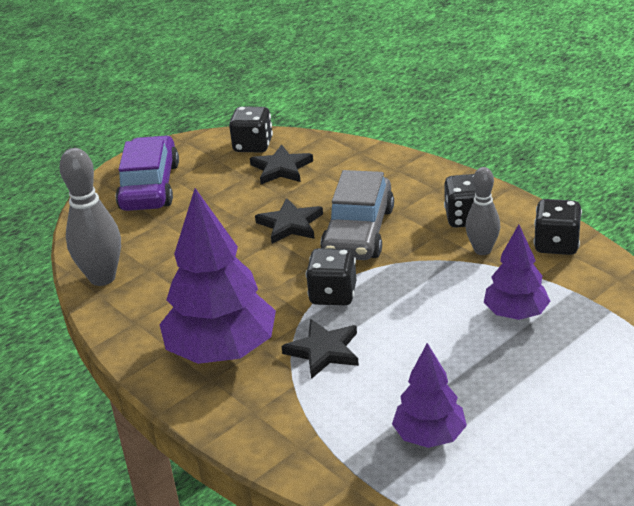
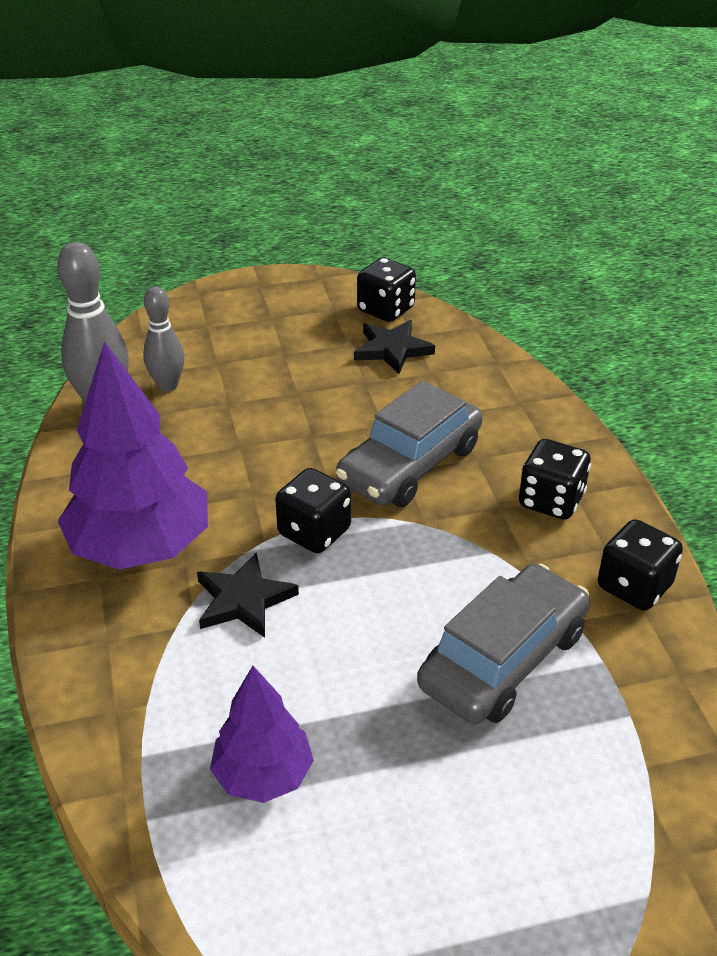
camera: 25 degrees right, 5 degrees up
purple car [116,135,179,211] -> none
black star [255,198,323,244] -> none
grey bowling pin [466,167,500,255] -> grey bowling pin moved to [143,286,185,391]
purple tree [484,225,550,320] -> grey car [417,564,590,724]

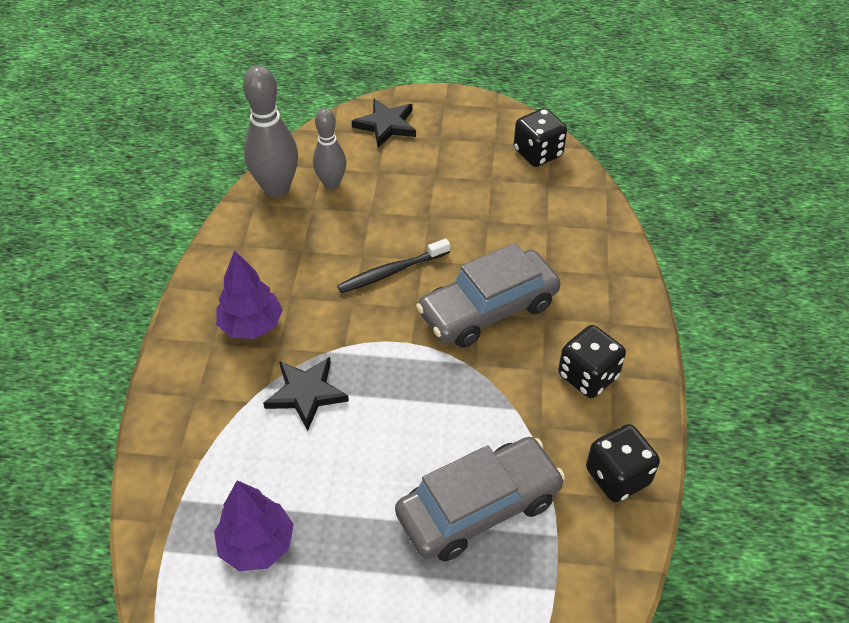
camera: 20 degrees right, 10 degrees up
purple tree [58,341,208,569] -> purple tree [216,250,283,339], size x0.57
black dice [275,468,351,553] -> none
black star [354,320,435,374] -> black star moved to [352,99,416,147]
none -> black toothbrush [337,238,450,293]

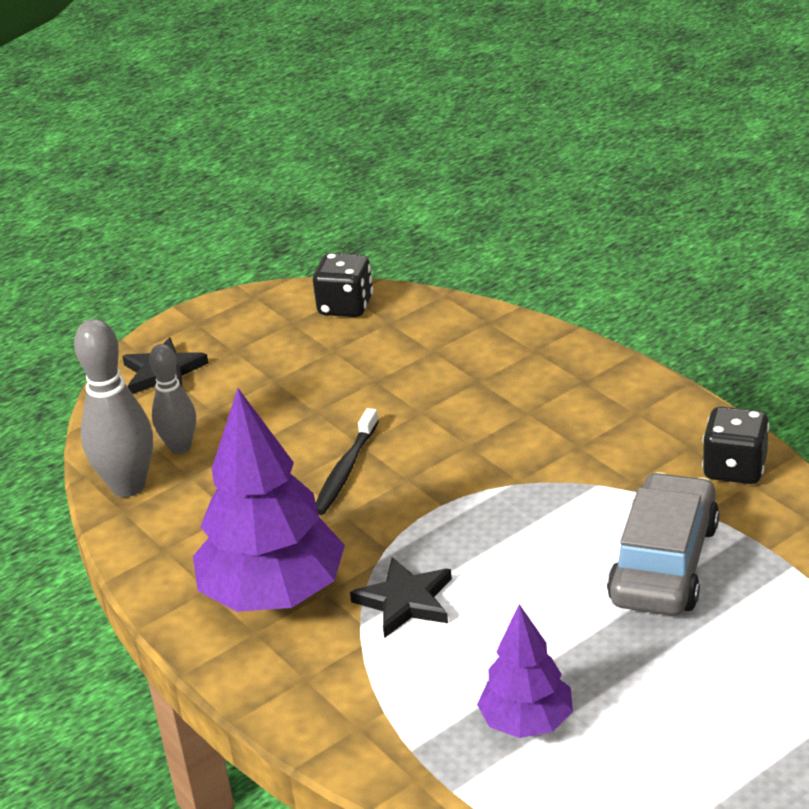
camera: 40 degrees left, 15 degrees down
purple tree [216,250,283,339] -> purple tree [193,388,345,612], size x1.76
grey car [416,243,561,347] -> none
black dice [558,325,626,398] -> none

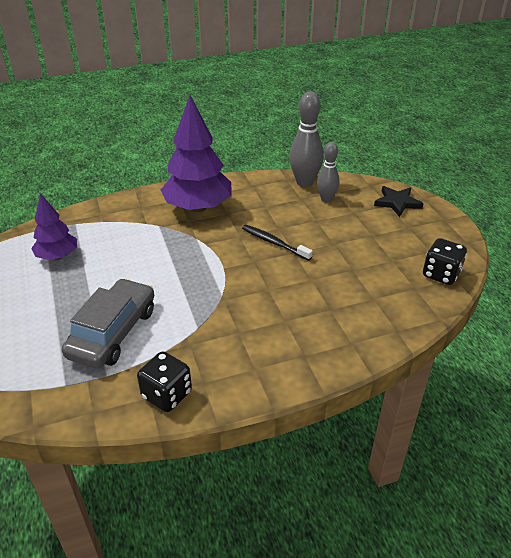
camera: 105 degrees right, 5 degrees up
black star [350,557,452,638] -> none
grey car [607,472,719,615] -> grey car turned 105 degrees counterclockwise [62,278,154,369]

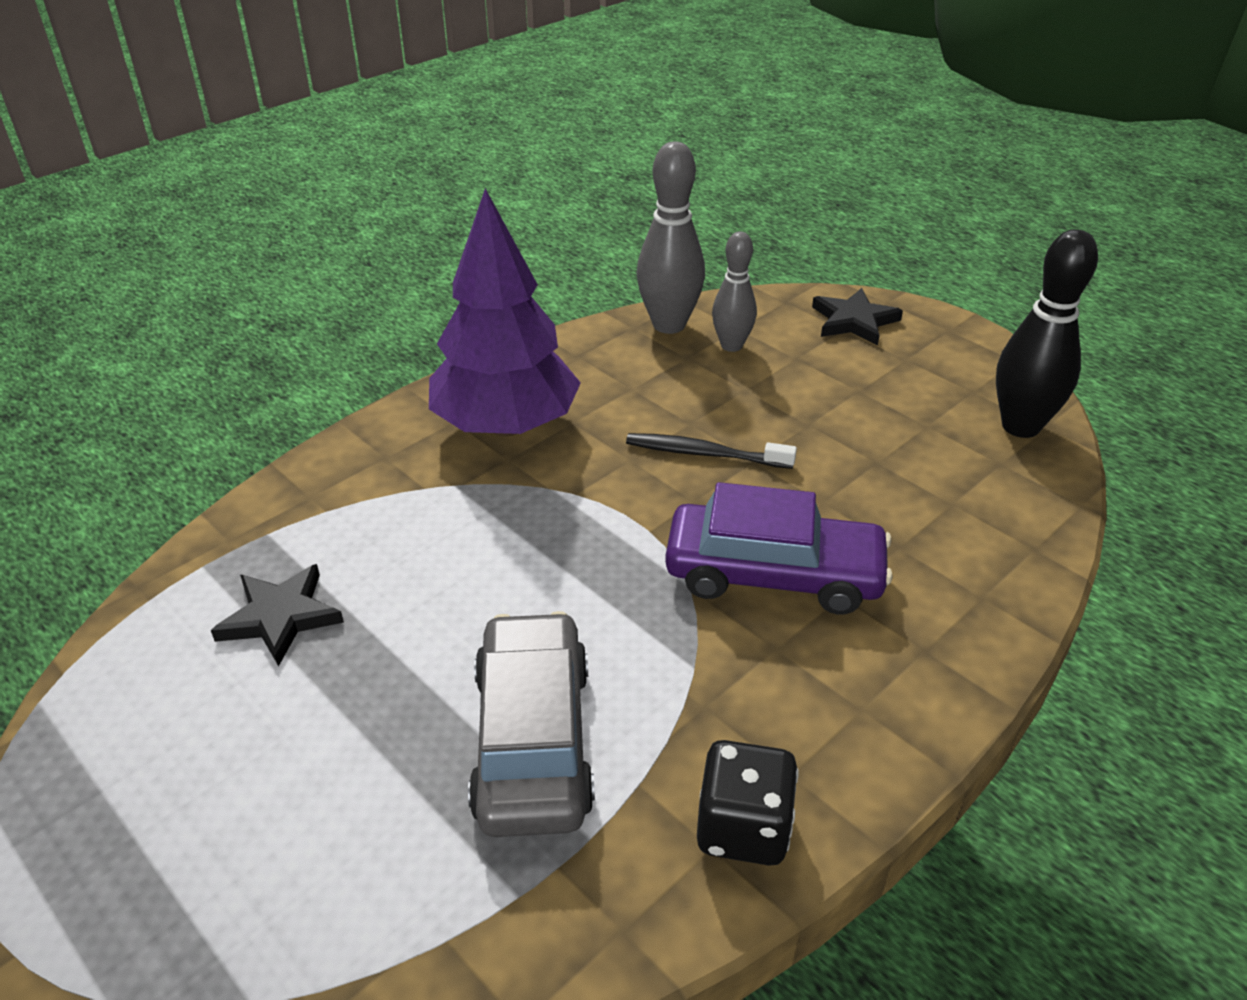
camera: 25 degrees left, 0 degrees up
purple tree [31,193,77,260] -> black star [211,564,344,666]
black dice [423,238,467,285] -> black bowling pin [996,229,1098,438]
none -> purple car [665,482,893,614]

